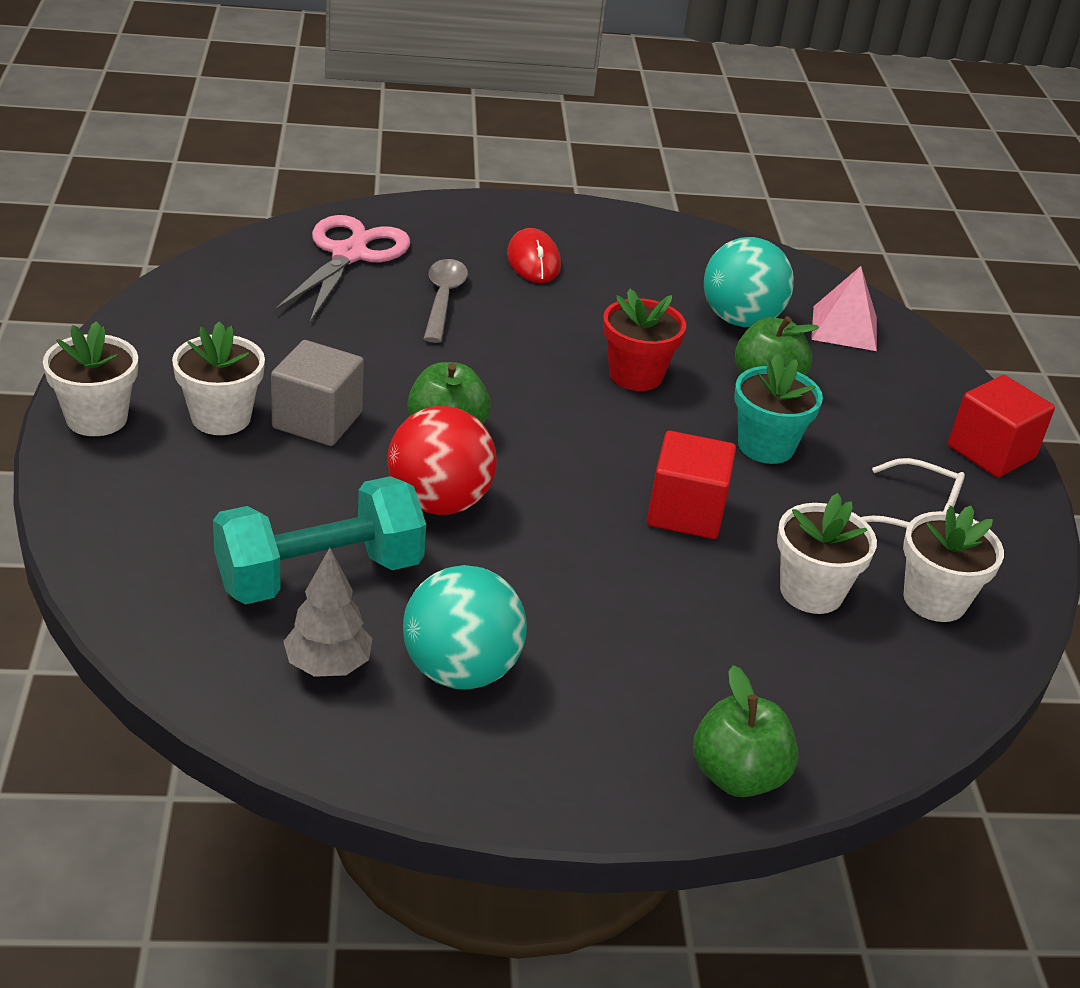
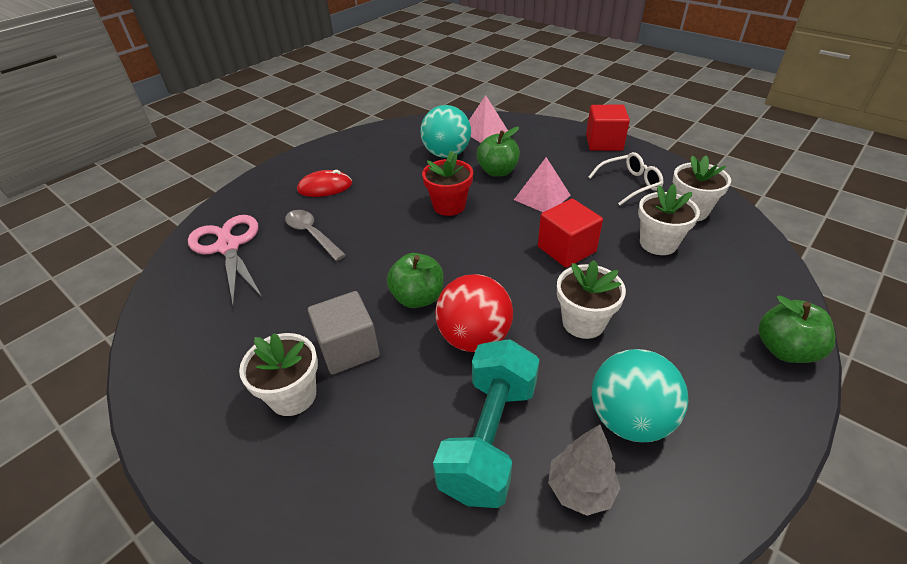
camera: 40 degrees left, 5 degrees up
white flower pot [43,321,138,436] -> white flower pot moved to [557,260,626,339]
red mouse [507,228,561,283] -> red mouse turned 45 degrees counterclockwise [297,170,352,197]
turquoise flower pot [734,354,823,464] -> pink pyramid [514,157,571,212]

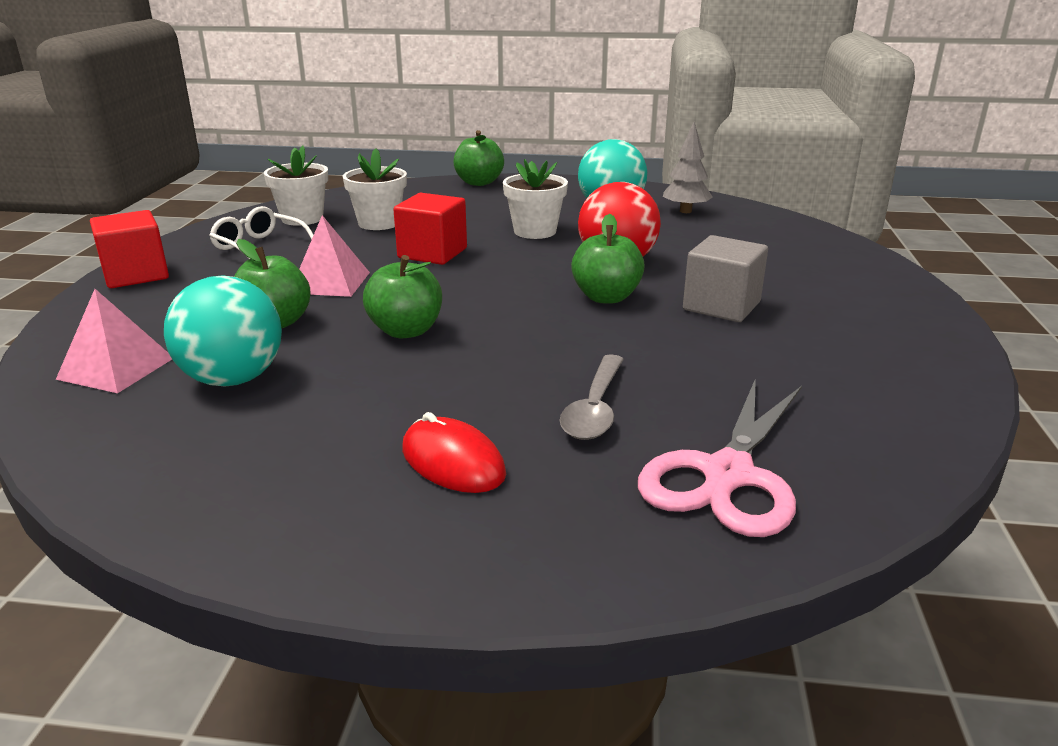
camera: 125 degrees left, 15 degrees down
white flower pot [239,333,318,416] -> none
red flower pot [422,151,473,216] -> green apple [363,255,442,338]
turquoise dumbbell [433,339,540,508] -> none

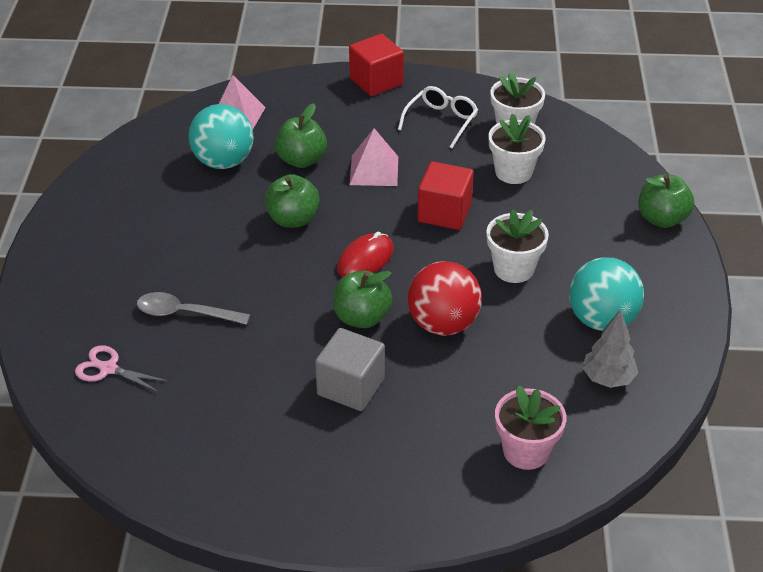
camera: 85 degrees right, 15 degrees up
red mouse [402,412,506,493] -> red mouse moved to [337,232,394,277]
pink scissors [638,378,802,537] -> pink scissors [75,345,169,393], size x0.56
none -> pink flower pot [495,385,567,470]

